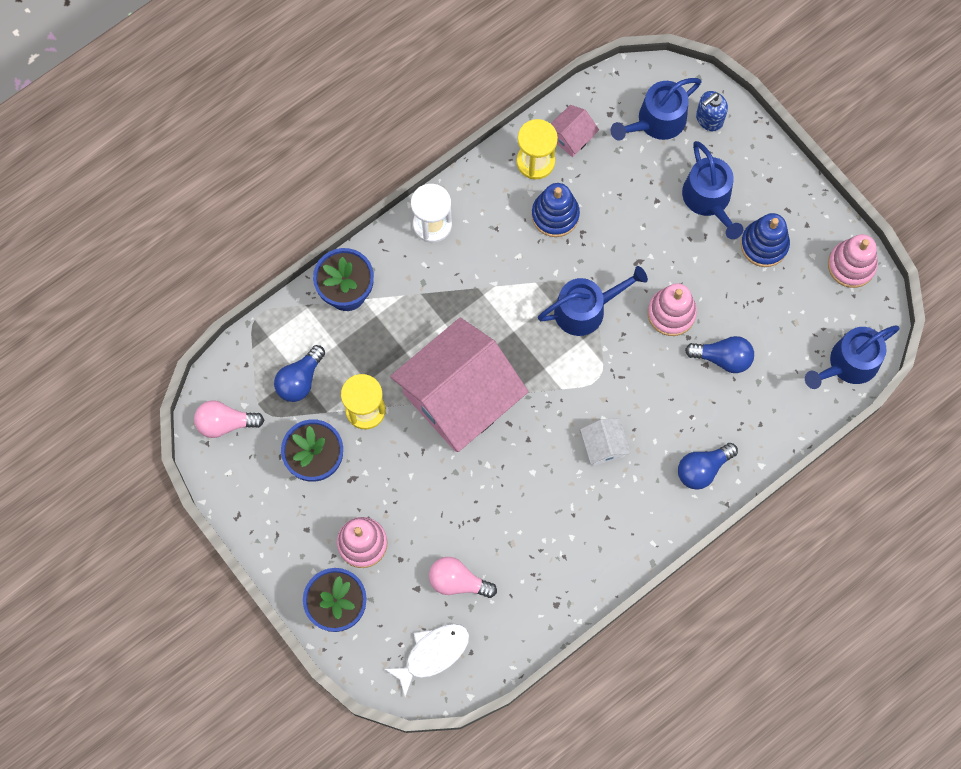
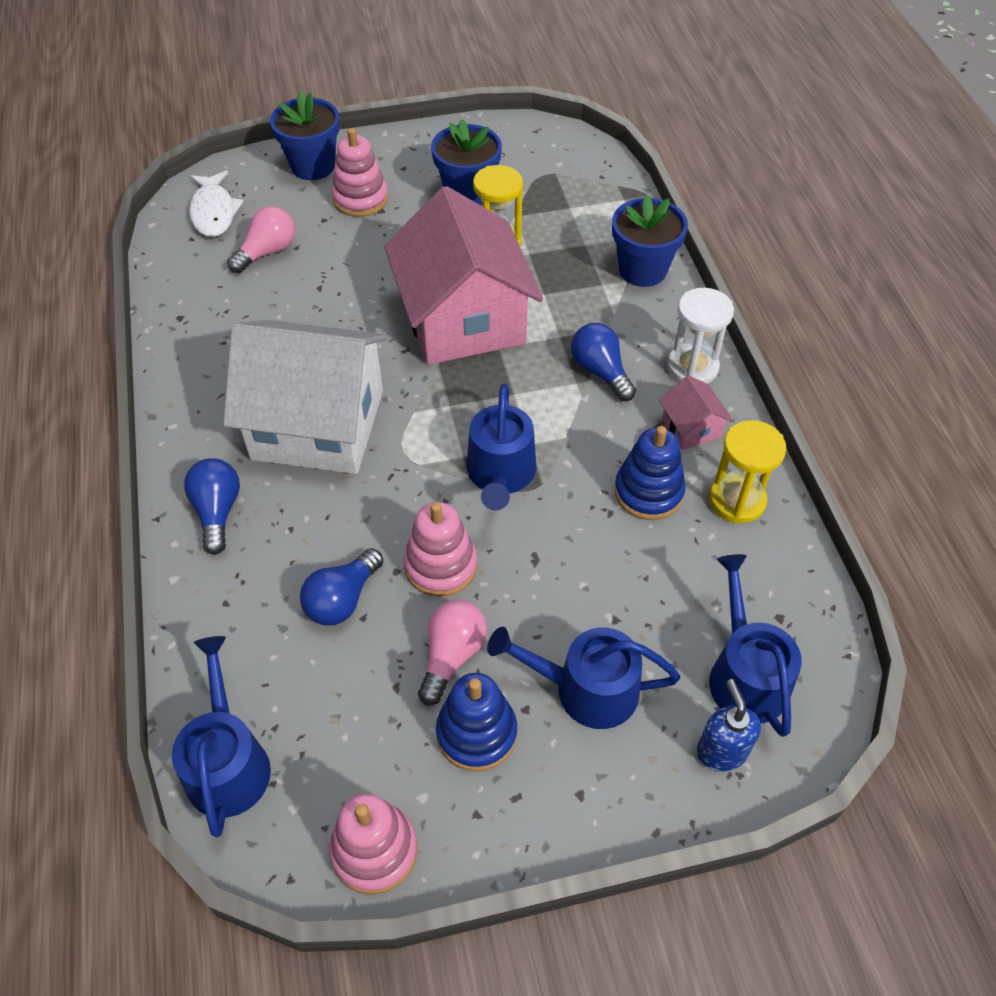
camera: 115 degrees right, 20 degrees down
pink light bulb [194,401,264,438] -> pink light bulb moved to [418,600,487,705]
blue light bulb [274,345,325,402] -> blue light bulb moved to [571,323,636,401]
pink house [551,105,599,157] -> pink house moved to [659,375,733,450]
white house [580,418,631,466] -> white house [223,320,388,474], size x2.47

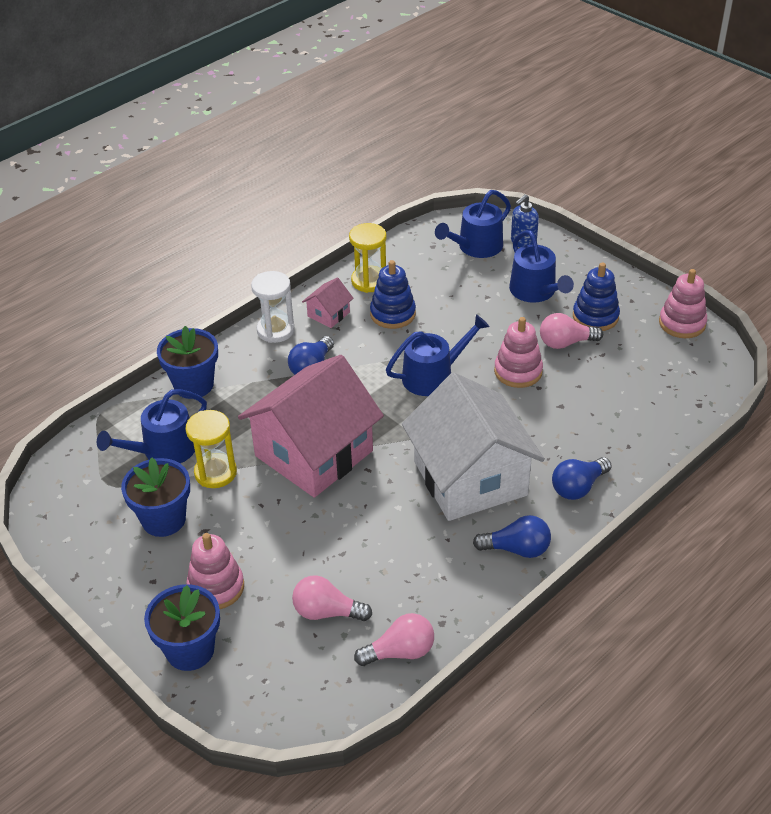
camera: 120 degrees left, 10 degrees down
blue watering can [172,636,271,837] -> blue watering can moved to [97,389,207,463]
white fish [189,171,244,237] -> none
blue light bulb [300,548,383,626] -> blue light bulb moved to [473,515,551,558]
none -> pink light bulb [354,613,434,666]

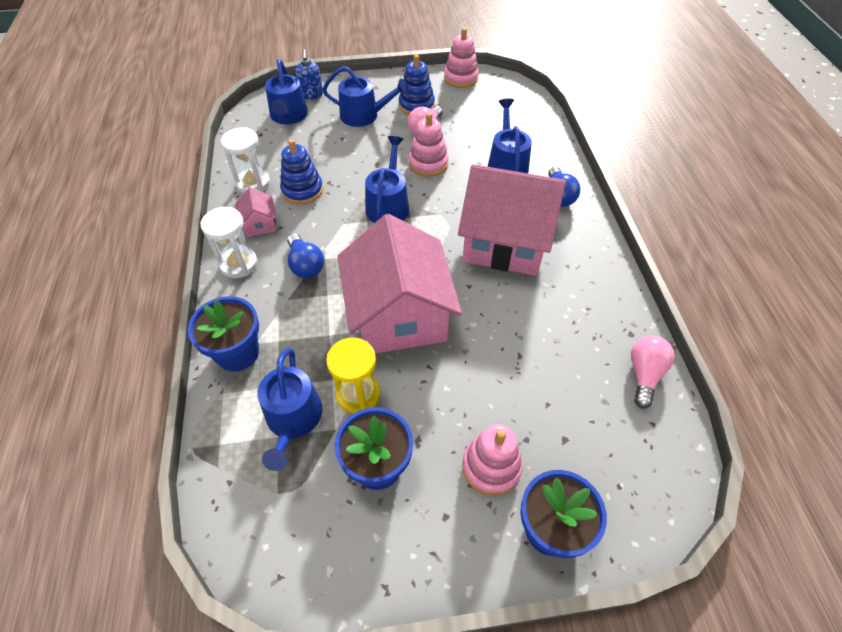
camera: 55 degrees left, 10 degrees up
pink light bulb [292,575,372,621] -> none
yellow hourglass [349,223,386,293] -> white hourglass [221,127,270,193]
white house [402,373,545,521] -> pink house [458,164,566,276]
blue light bulb [473,515,551,558] -> none
none -> blue watering can [488,99,532,173]

